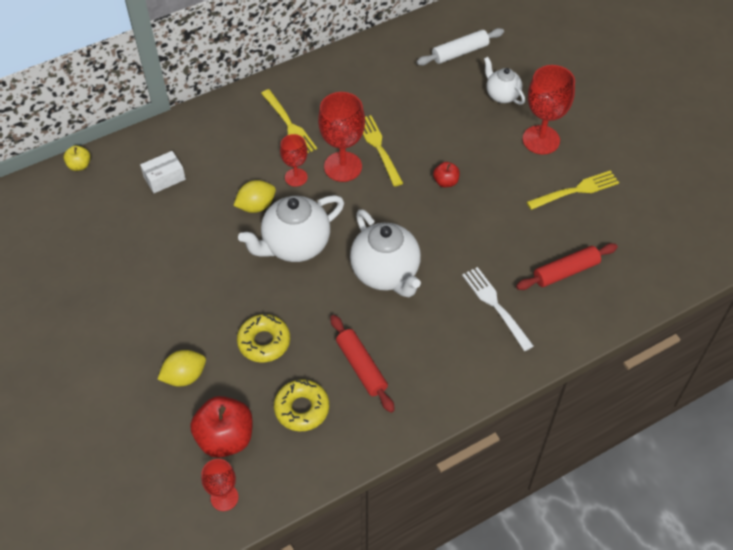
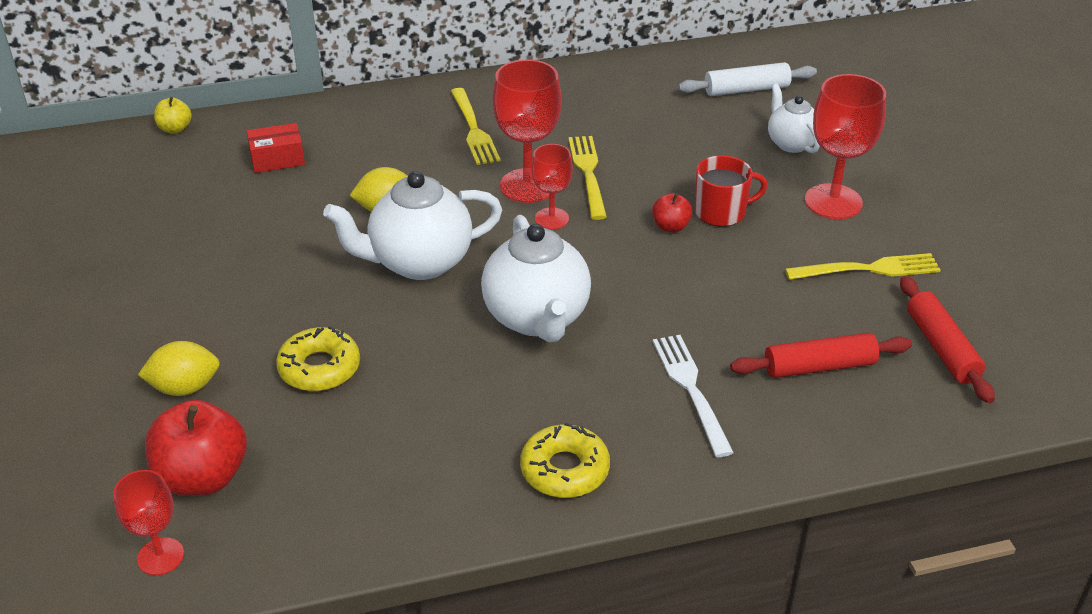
camera: 15 degrees right, 15 degrees down
white box [140,151,186,193] -> red box [247,123,305,173]
yellow donut [274,379,329,431] -> yellow donut moved to [520,422,610,498]
red goblet [280,134,308,187] -> red goblet moved to [531,144,573,229]
red rolling pin [330,315,395,413] -> red rolling pin moved to [900,276,995,403]
none -> red mug [695,155,768,227]

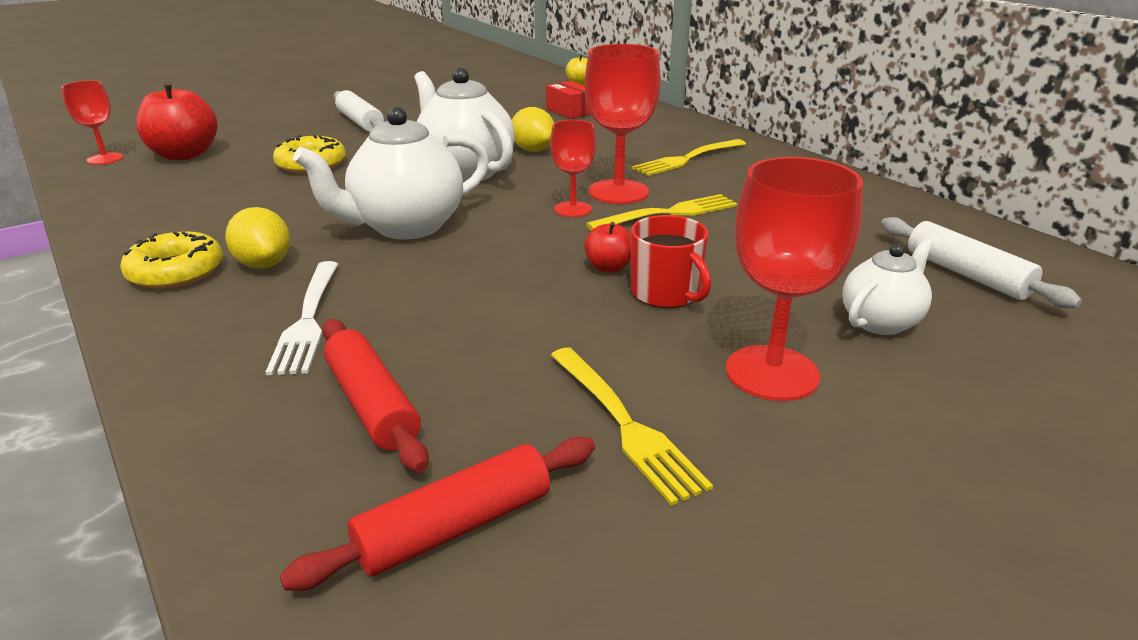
camera: 70 degrees right, 10 degrees down
yellow lemon [138,341,220,396] -> yellow lemon moved to [225,207,290,269]
white fork [653,335,734,457] -> white fork turned 120 degrees clockwise [266,261,338,375]
none -> white rolling pin [334,90,385,132]

